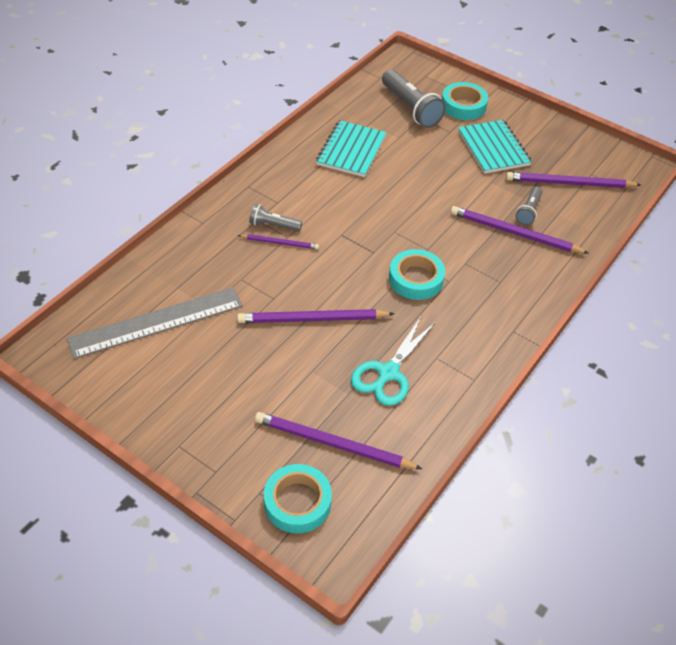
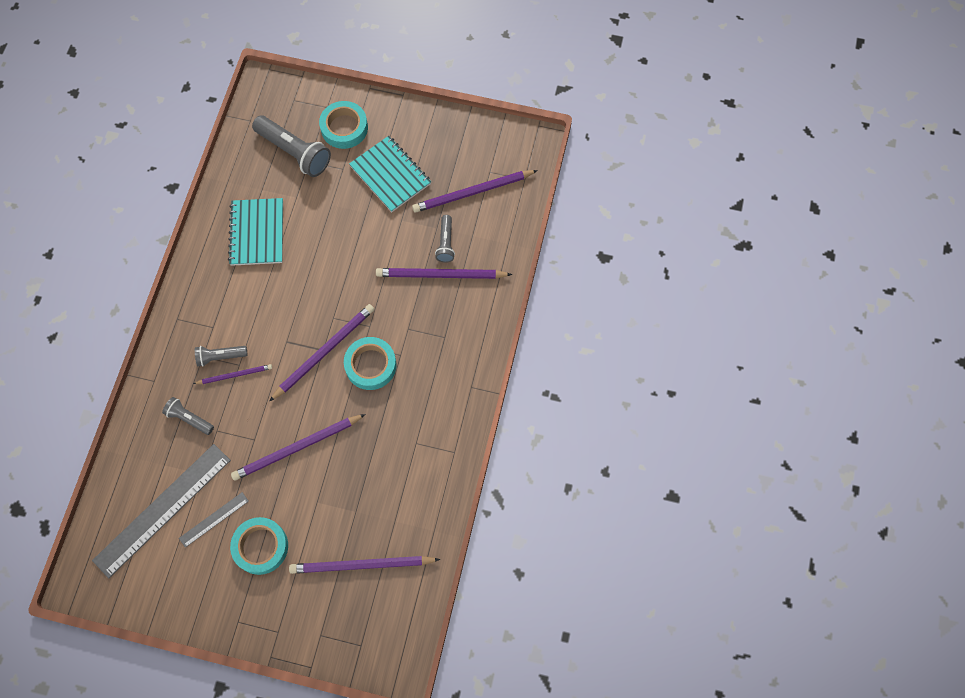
camera: 20 degrees left, 20 degrees up
turquoise tape [264,464,332,534] -> turquoise tape moved to [230,517,288,575]
turquoise scissors [351,317,436,406] -> none
none -> grey flashlight [162,397,214,435]
none -> grey ruler [179,492,249,548]
none -> purple pencil [269,304,374,401]

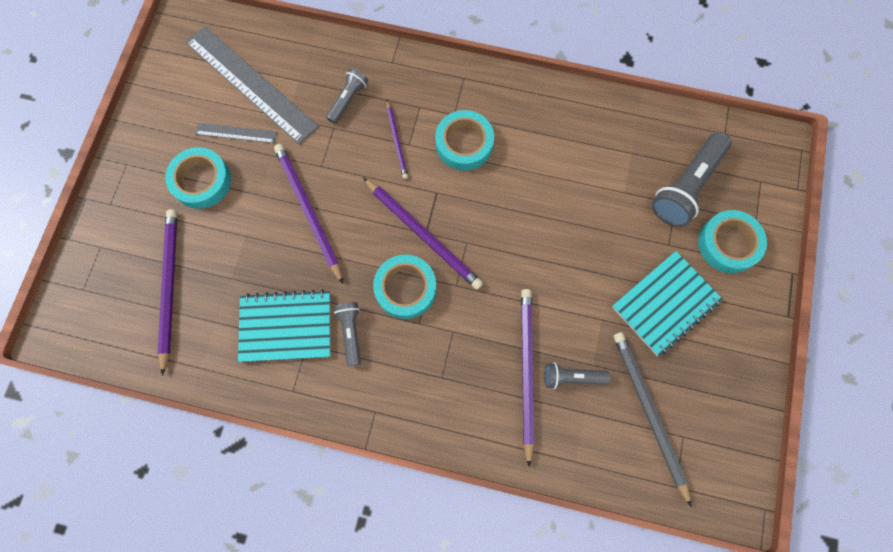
camera: 90 degrees right, 5 degrees up
grey ruler [179,492,249,548] -> grey ruler turned 45 degrees counterclockwise [195,123,276,143]
grey flashlight [195,346,247,367] -> grey flashlight moved to [334,302,361,366]
turquoise notebook [228,198,283,266] -> turquoise notebook moved to [238,289,331,362]
purple pencil [412,170,538,213] -> grey pencil [613,332,692,507]
none -> turquoise tape [435,110,494,171]

